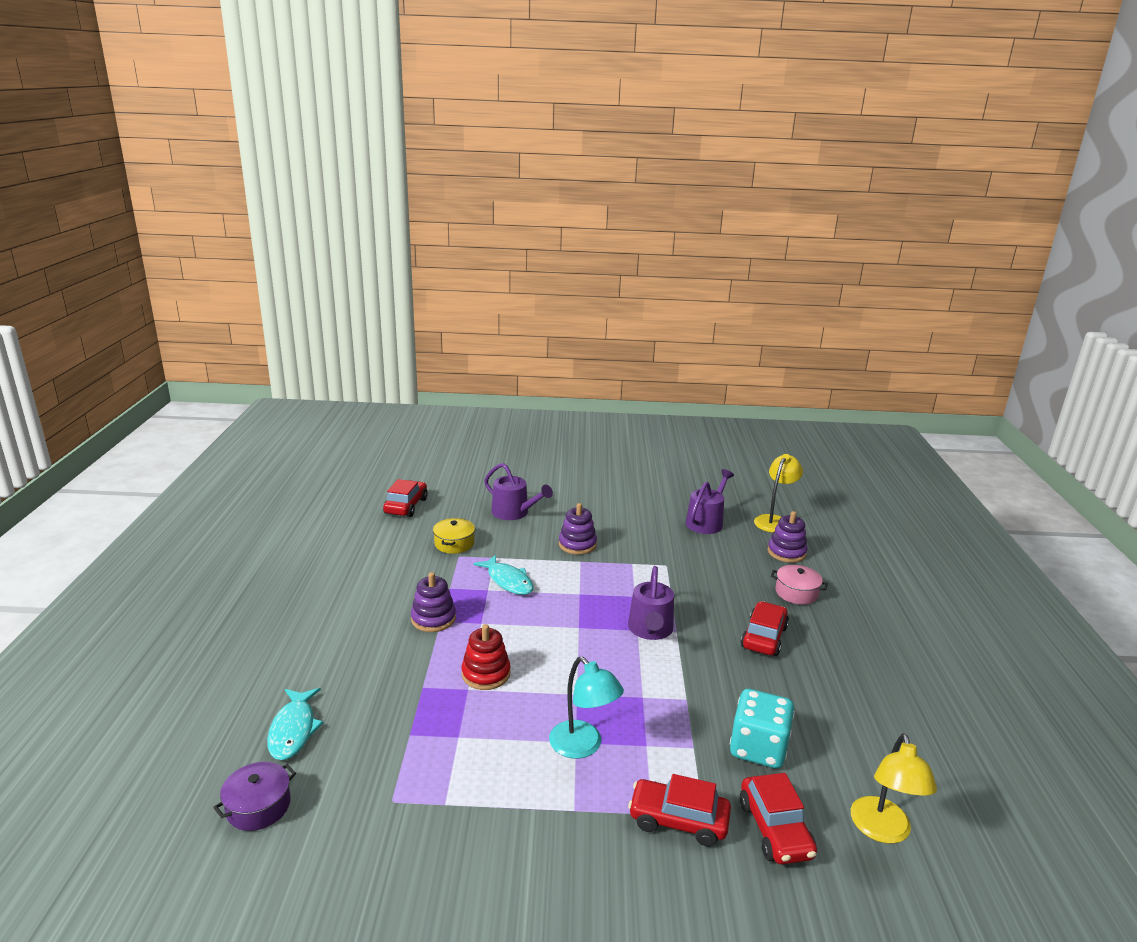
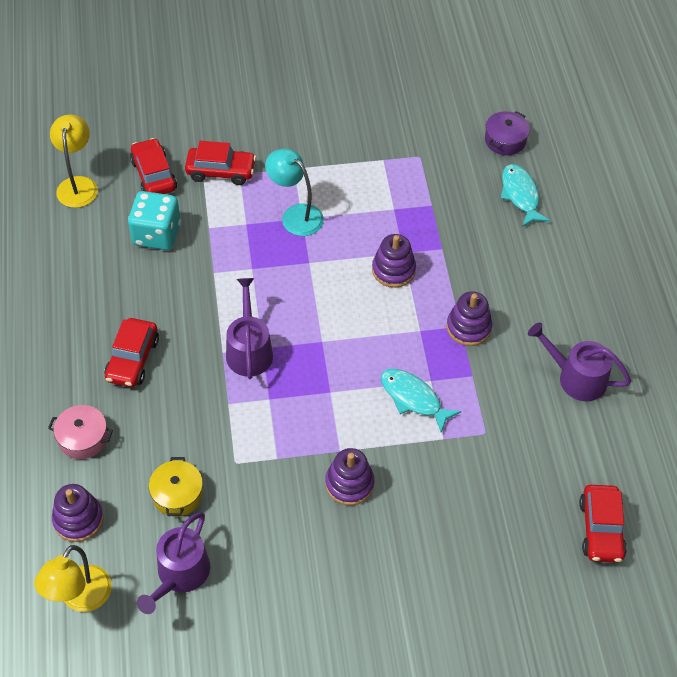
camera: 170 degrees right, 30 degrees up
yellow pot [433,518,475,554] -> yellow pot moved to [149,457,203,517]
red stacking toy [461,624,510,690] -> purple stacking toy [372,234,416,288]
purple watering can [484,463,553,520] -> purple watering can moved to [528,322,631,401]

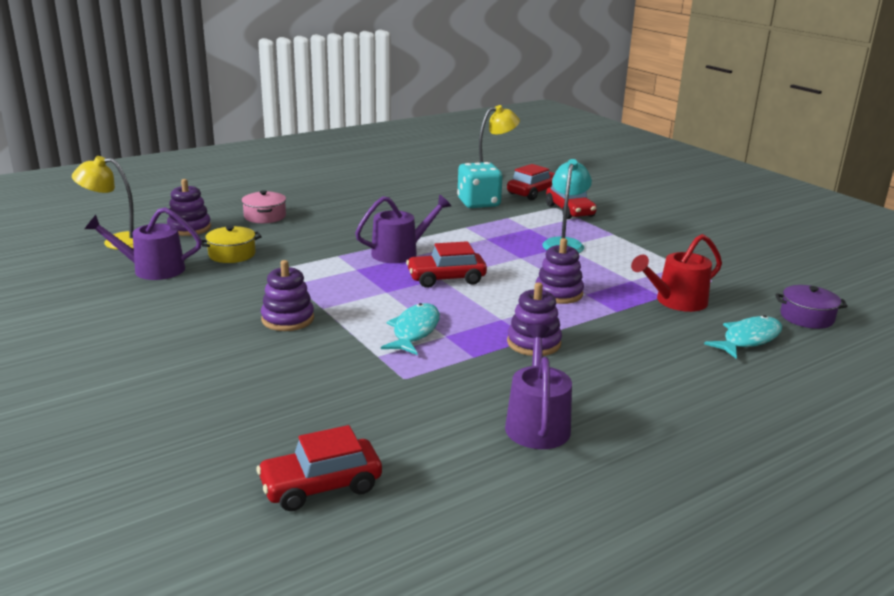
camera: 65 degrees right, 30 degrees down
red car [104,318,159,387] -> red car moved to [406,241,487,288]
none -> red watering can [631,234,722,312]

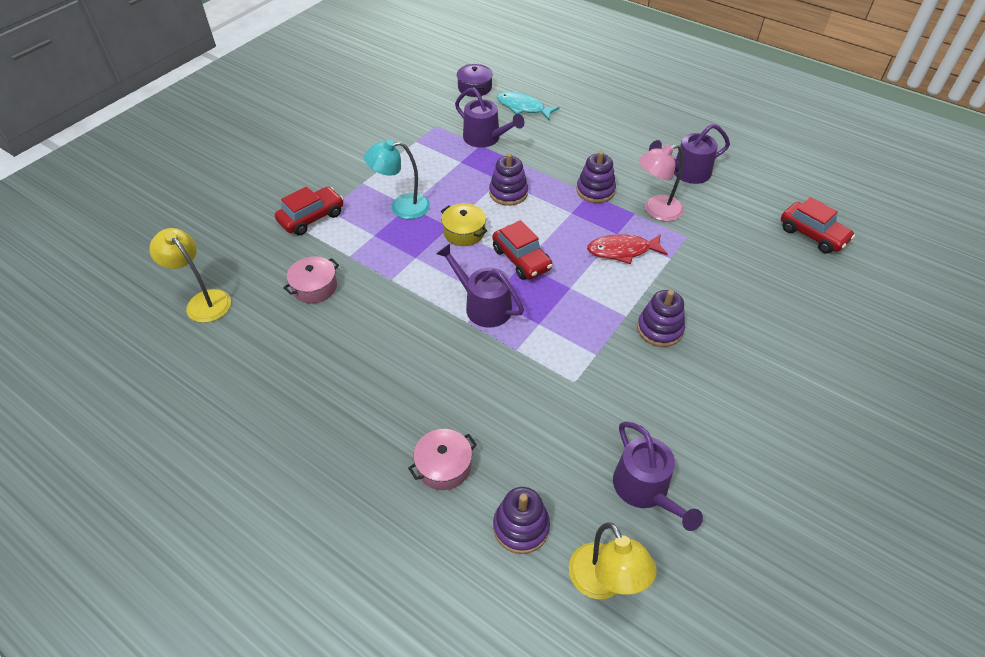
camera: 110 degrees left, 25 degrees up
yellow pot [201,226,262,263] -> yellow pot moved to [441,203,488,246]
turquoise fish [381,303,440,355] -> red fish [587,234,668,264]
turquoise dice [457,162,503,208] -> pink pot [283,256,339,304]
red car [507,164,555,200] -> none
red watering can [631,234,722,312] -> purple watering can [455,87,524,148]
none -> pink lamp [639,144,684,221]

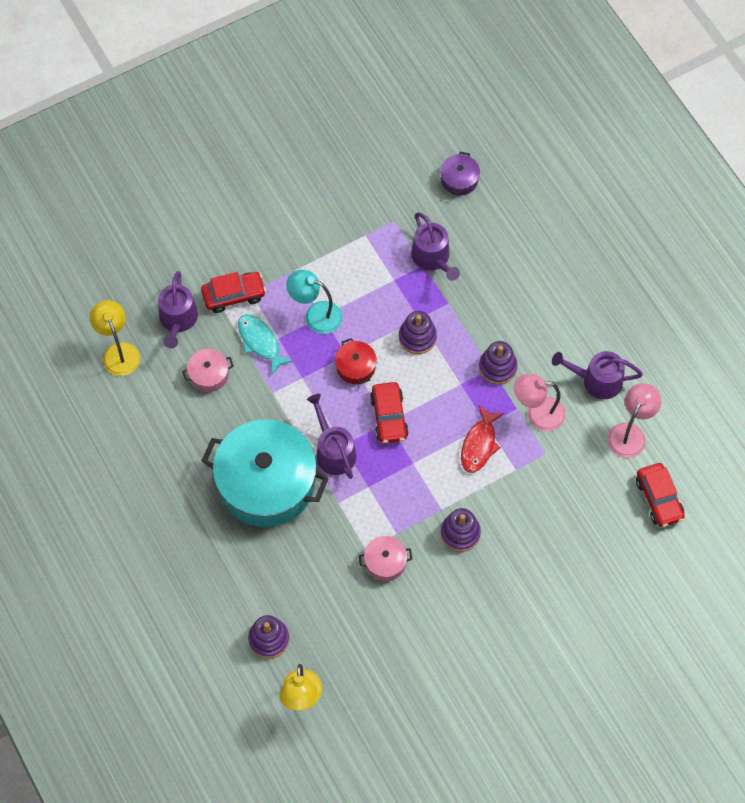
camera: 25 degrees right, 15 degrees up
pink pot [408,429,477,490] -> pink pot moved to [359,536,412,581]
yellow pot [441,203,488,246] -> red pot [335,338,377,384]
turquoise fish [497,92,560,120] -> turquoise fish moved to [238,314,293,375]
red fish [587,234,668,264] -> red fish turned 90 degrees counterclockwise [461,406,504,473]
purple watering can [613,421,703,531] -> purple watering can moved to [158,271,198,348]
none -> turquoise pot [202,419,328,527]
none -> pink lamp [608,383,661,458]

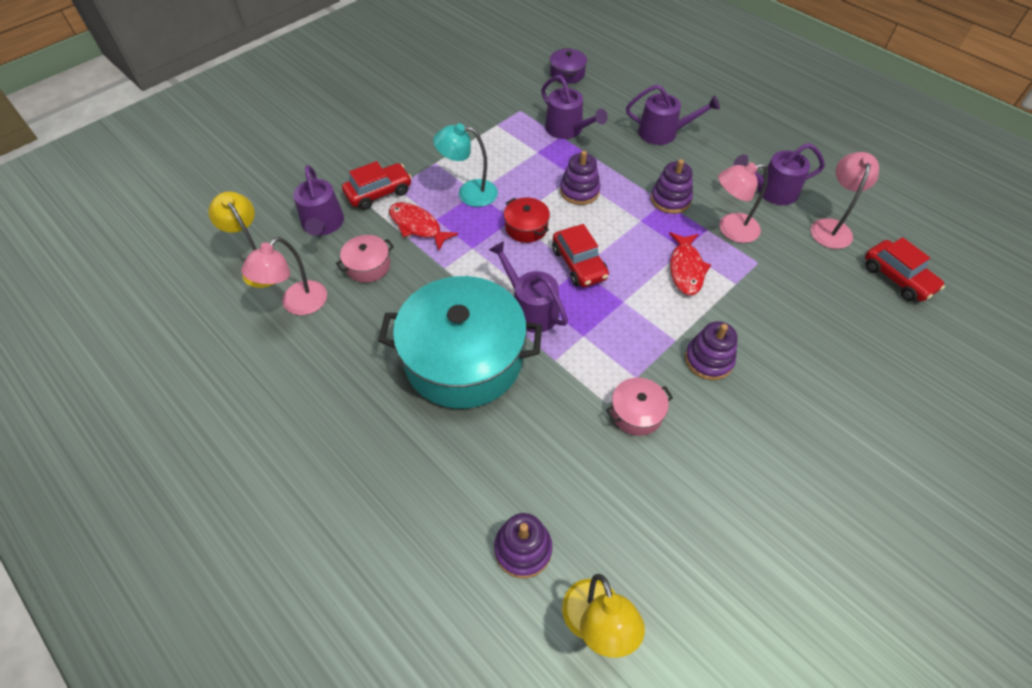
camera: 15 degrees left, 10 degrees down
turquoise fish [238,314,293,375] -> red fish [389,202,458,250]
none -> pink lamp [241,237,327,315]
none -> purple watering can [626,85,720,145]

